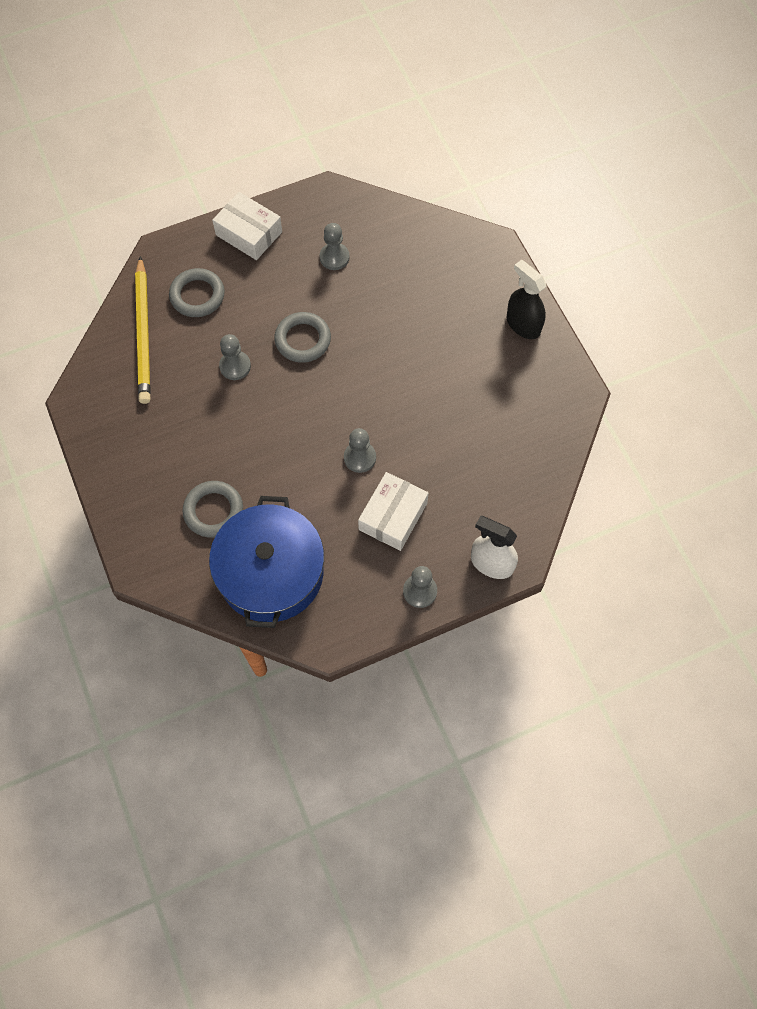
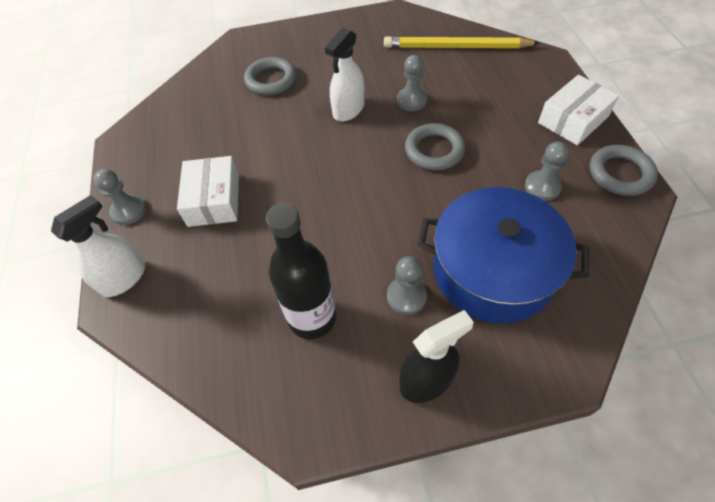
camera: 105 degrees right, 10 degrees down
grey ring [169,268,225,317] -> grey ring moved to [589,145,658,196]
blue pot [209,496,324,628] -> blue pot moved to [418,187,589,323]
grey pawn [344,428,376,473] -> grey pawn moved to [387,256,427,315]
white box [358,472,429,551] -> white box turned 45 degrees clockwise [177,156,239,227]
none -> black bottle [266,203,336,339]
none -> white spray bottle [325,28,364,122]

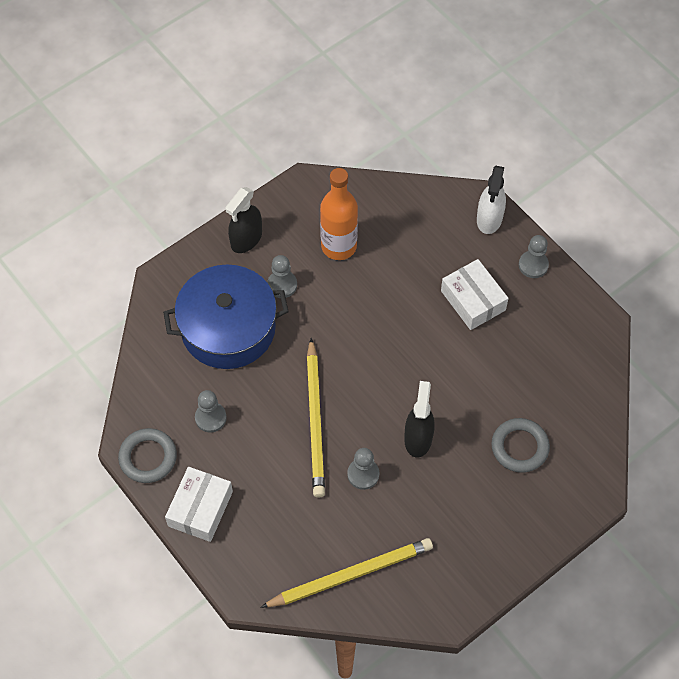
camera: 150 degrees right, 5 degrees up
black bottle [266,203,336,339] -> orange bottle [320,168,358,260]
white spray bottle [325,28,364,122] -> black spray bottle [404,381,435,458]
grey ring [405,123,465,171] -> yellow pencil [307,338,325,497]

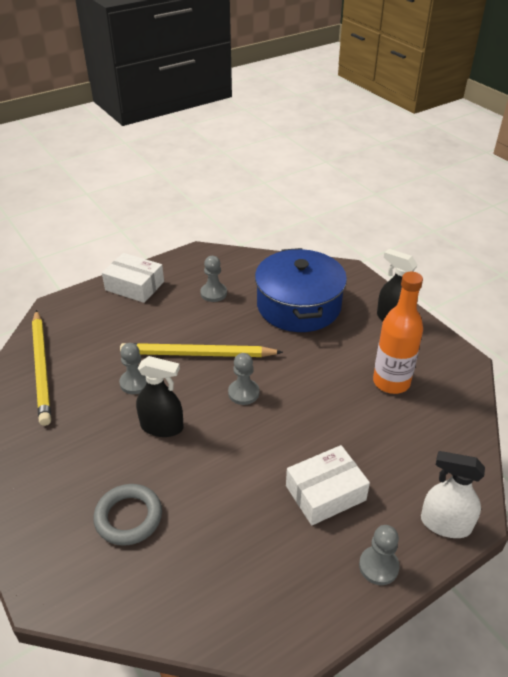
camera: 95 degrees right, 20 degrees down
grey ring [118,428,177,483] -> none
grey pawn [267,255,297,298] -> grey pawn moved to [228,353,259,405]

